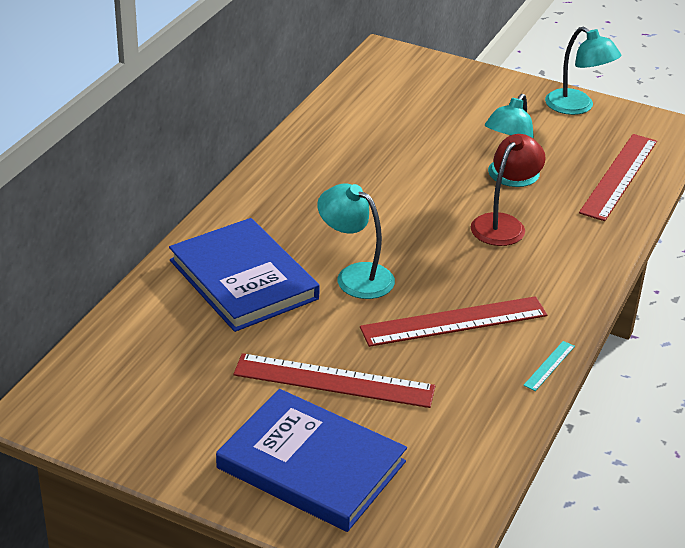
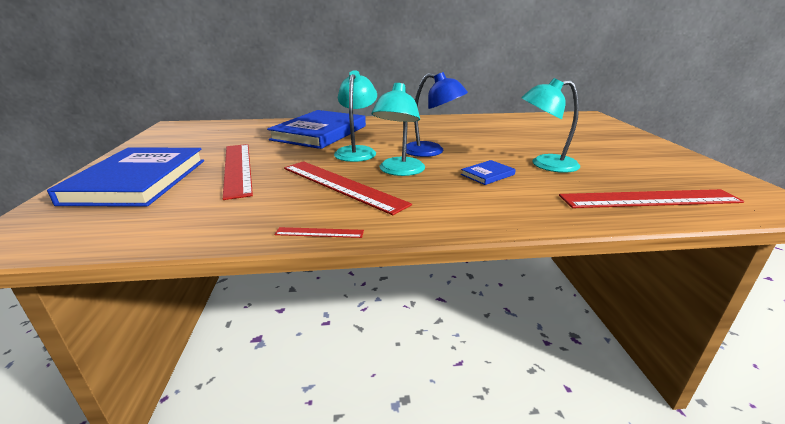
camera: 60 degrees right, 10 degrees down
red lamp [471,134,546,246] -> blue book [461,160,516,185]
turquoise ruler [523,341,575,391] -> red ruler [275,227,364,238]
turquoise lamp [545,27,621,115] -> turquoise lamp moved to [372,82,425,176]
none -> blue lamp [406,72,468,157]

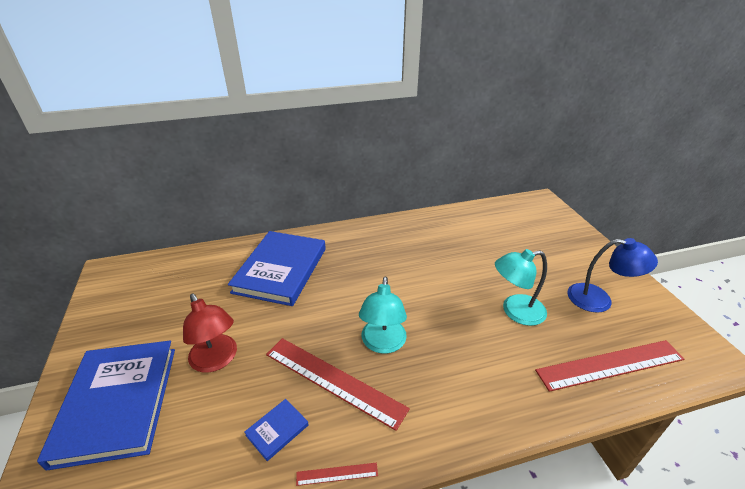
camera: 10 degrees left, 10 degrees up
red ruler [223,144,253,200] -> red lamp [183,294,237,373]
turquoise lamp [334,70,377,162] -> none
blue lamp [406,72,468,157] -> blue lamp moved to [567,238,658,313]
blue book [461,160,516,185] -> blue book moved to [244,399,309,461]

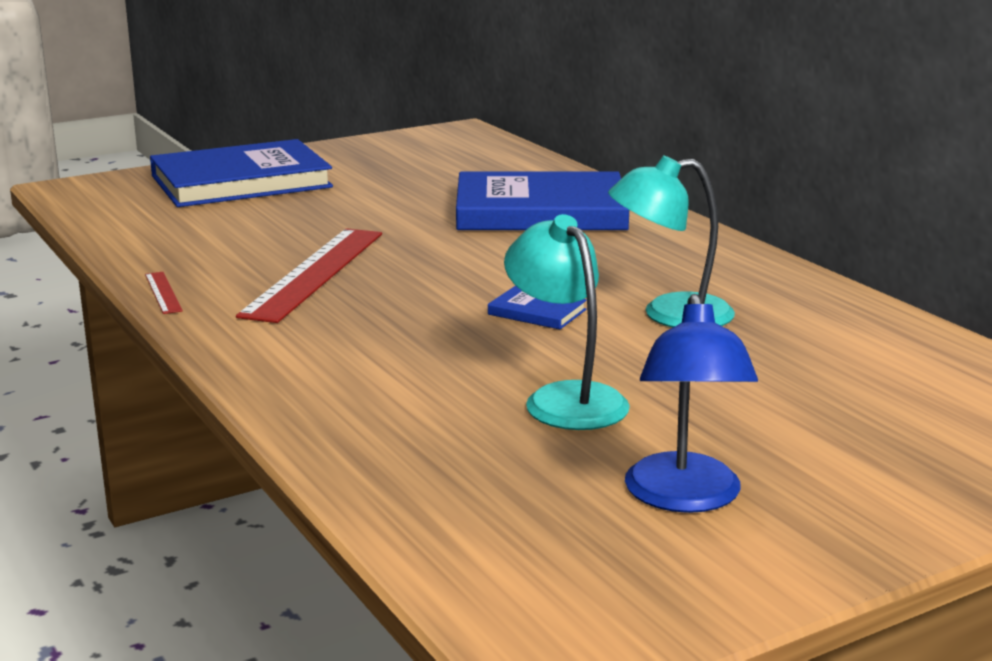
camera: 75 degrees right, 15 degrees down
red lamp [183,294,237,373] -> none
blue book [244,399,309,461] -> blue book moved to [488,286,587,330]
turquoise lamp [359,276,407,354] -> turquoise lamp moved to [608,156,735,327]
red ruler [535,340,684,392] -> none

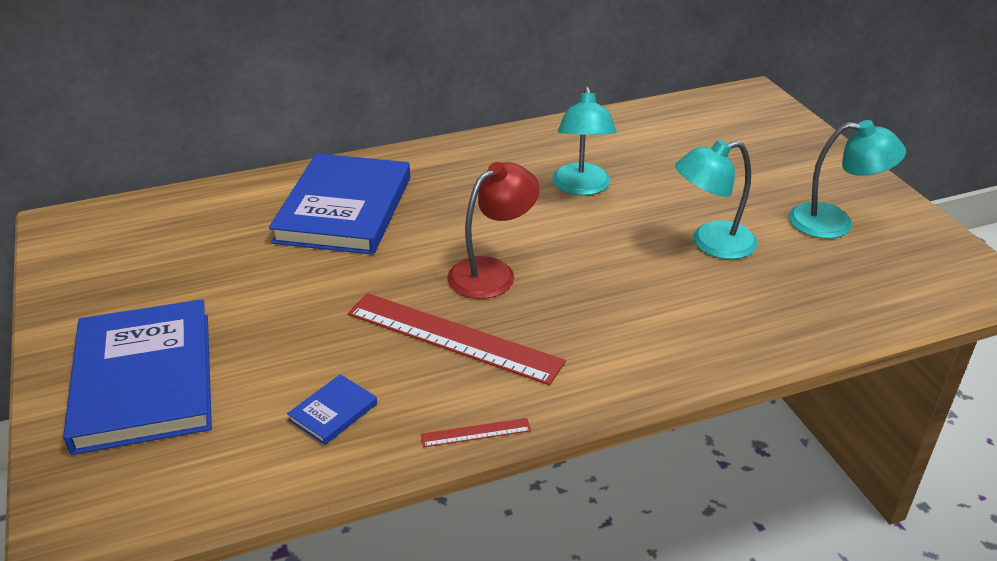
camera: 80 degrees left, 15 degrees up
blue book [488,286,587,330] -> blue book moved to [287,374,377,445]
blue lamp [625,294,758,513] -> turquoise lamp [788,120,906,239]
none -> red lamp [447,162,540,299]

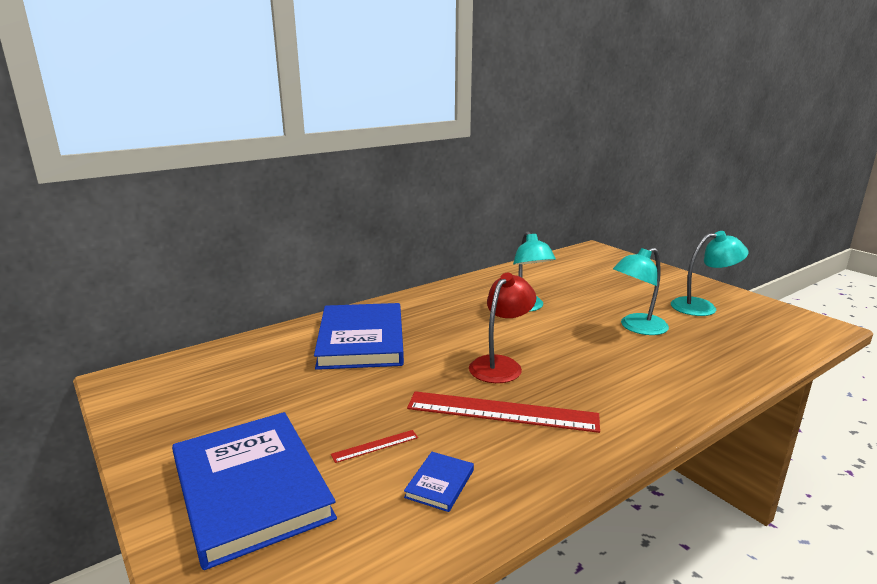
camera: 15 degrees left, 15 degrees down
red ruler [421,418,531,447] -> red ruler moved to [331,430,418,463]

